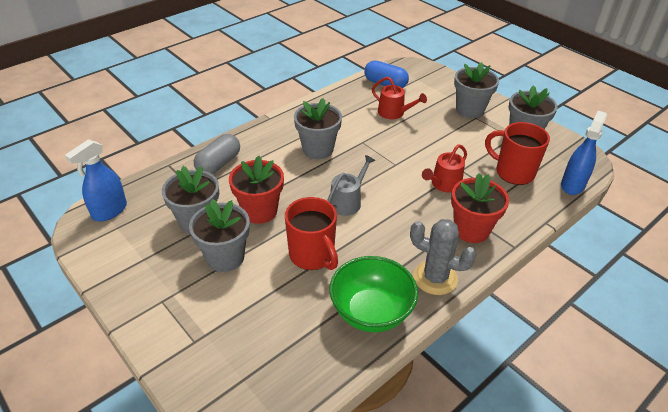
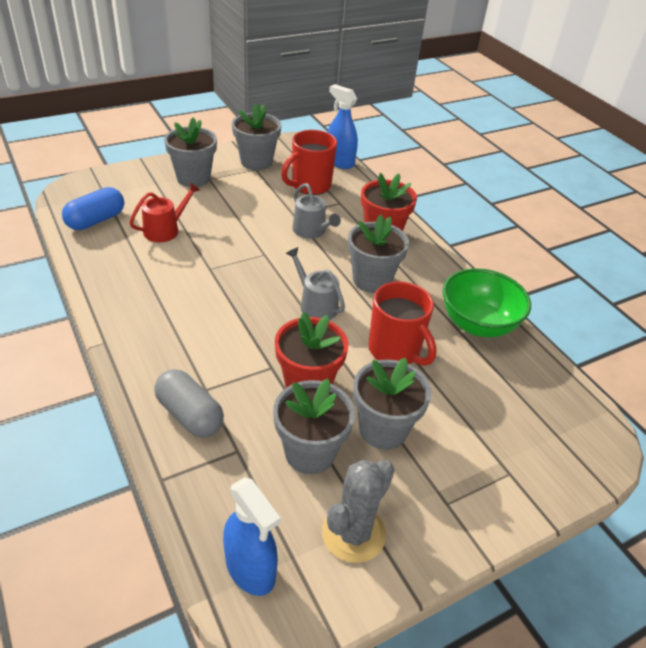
camera: 80 degrees left, 0 degrees up
red mug [285,197,338,270] -> red mug turned 75 degrees clockwise [368,282,437,366]
grey flower pot [294,98,342,159] -> grey flower pot moved to [348,215,409,293]
grey cactus [410,219,477,295] -> grey cactus moved to [322,460,394,563]
red watering can [422,144,467,193] -> grey watering can [292,183,341,239]

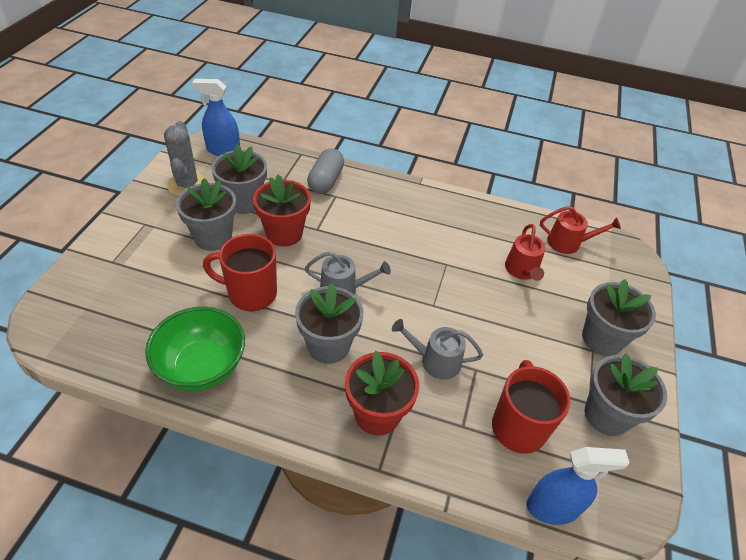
camera: 135 degrees right, 5 degrees up
blue capsule [62,187,124,230] -> red watering can [540,206,621,254]
grey capsule [154,369,224,438] -> grey capsule turned 75 degrees counterclockwise [307,148,344,194]

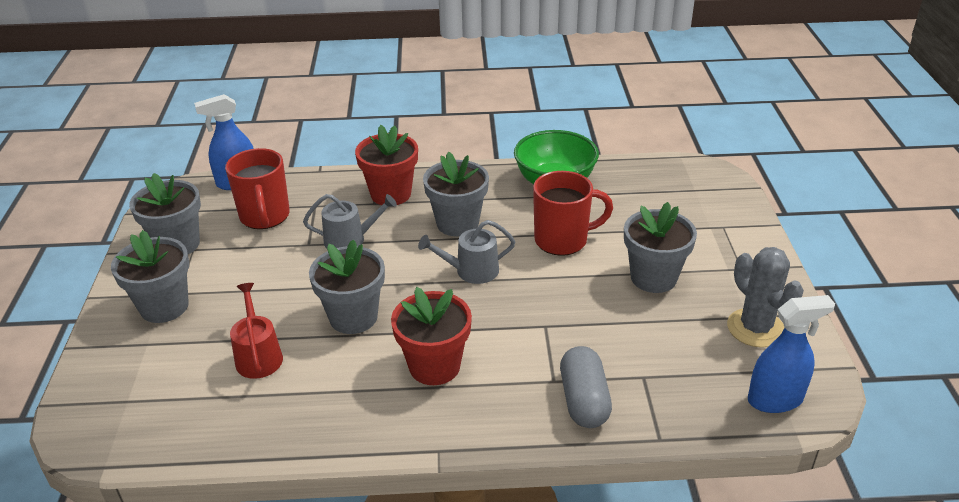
camera: 165 degrees right, 10 degrees down
grey flower pot [211,144,267,214] -> grey flower pot moved to [309,240,385,334]
red flower pot [253,175,311,246] -> red flower pot moved to [391,287,472,385]
red watering can [540,206,621,254] -> none

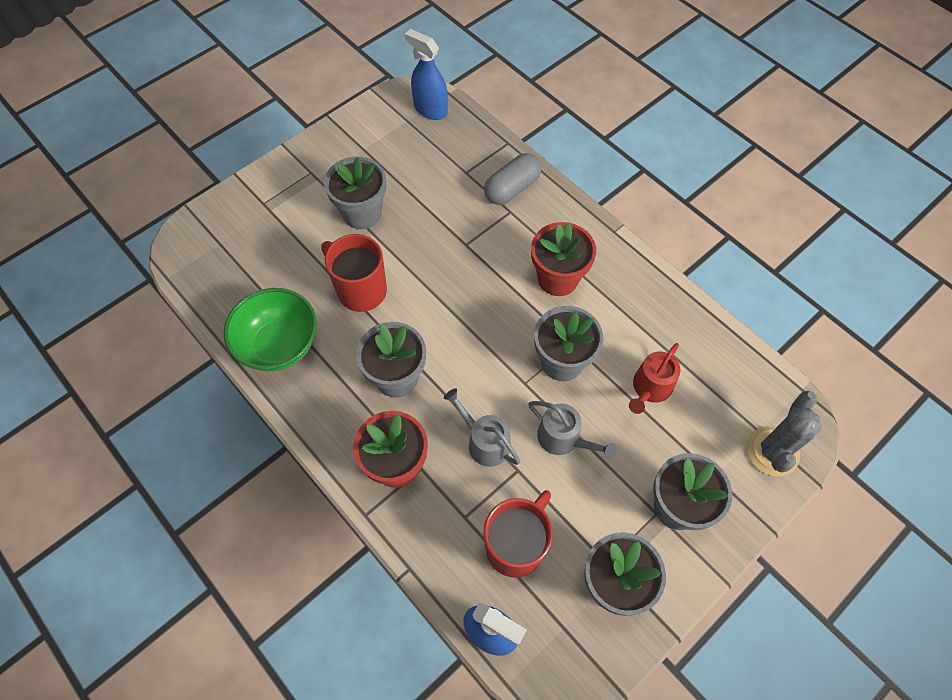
camera: 130 degrees left, 25 degrees up
grey watering can [418,220,516,284] -> grey watering can moved to [528,401,616,459]
grey cactus [727,247,804,348] -> grey cactus moved to [747,391,822,476]

